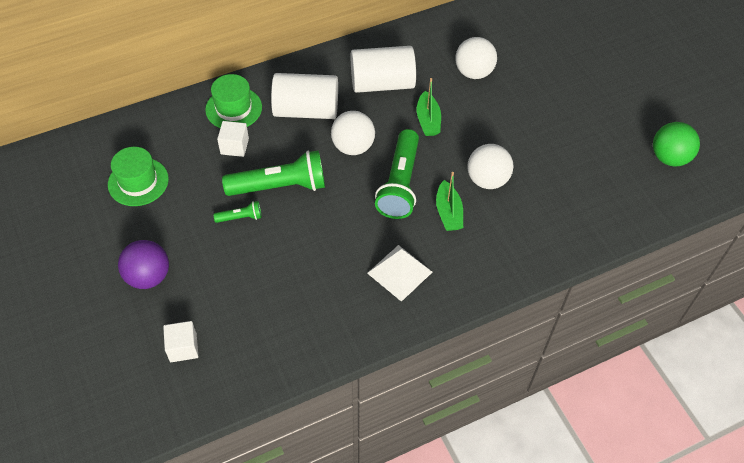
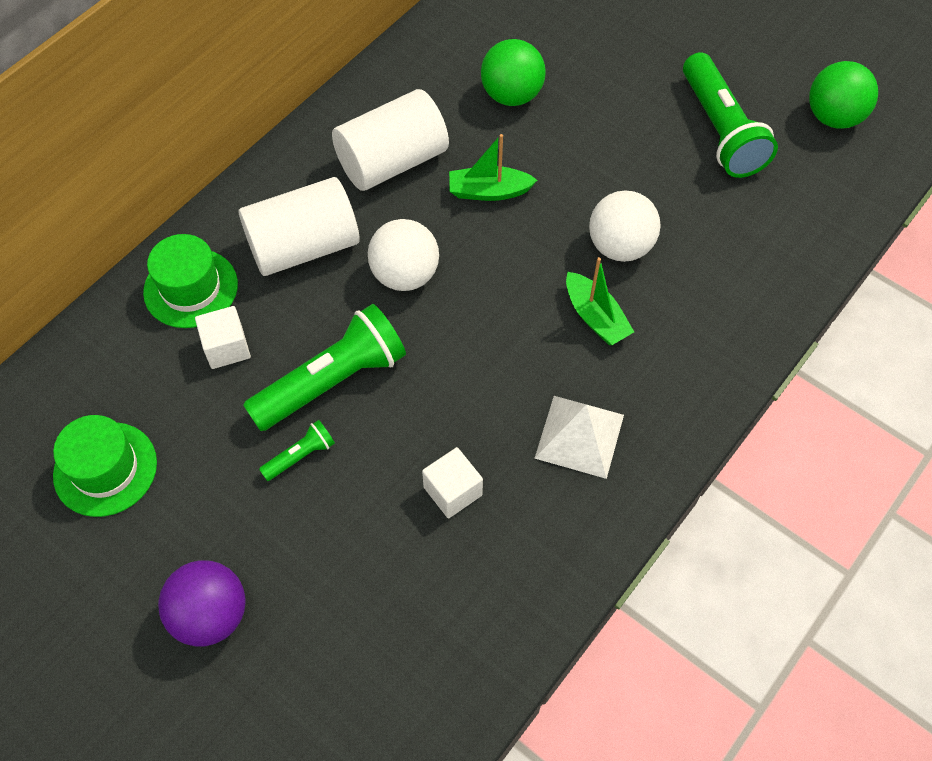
camera: 25 degrees left, 5 degrees up
white cube [163,321,198,362] -> white cube moved to [422,447,483,518]
green flashlight [375,129,419,219] -> green flashlight moved to [683,52,778,178]
green boat [417,78,441,136] -> green boat turned 120 degrees clockwise [449,134,538,201]
white ball [455,37,497,79] -> green ball [481,39,545,106]

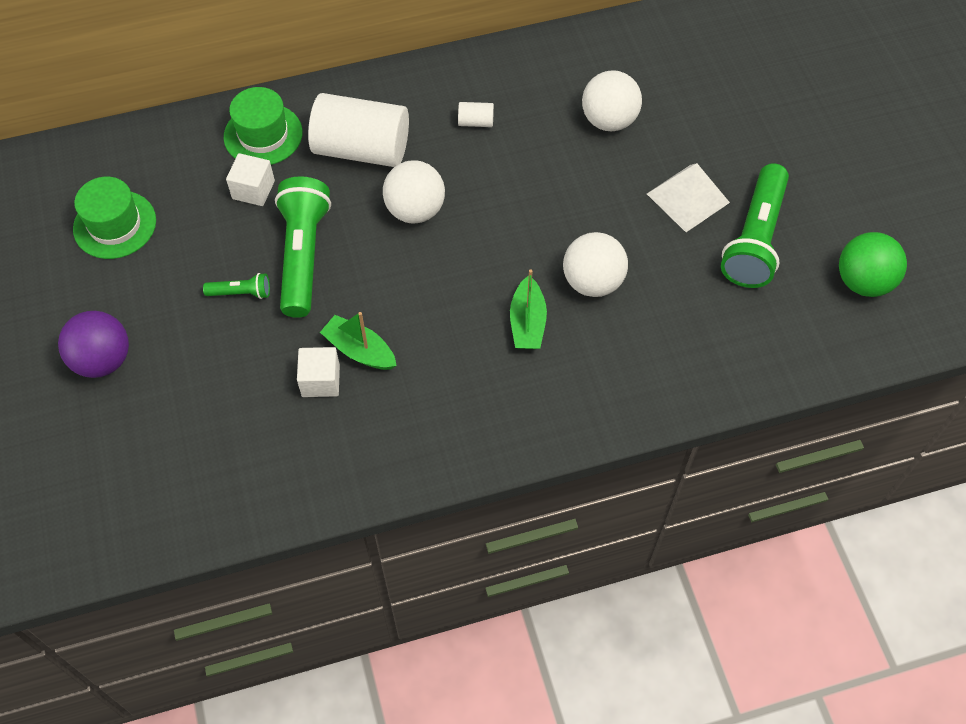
camera: 35 degrees right, 0 degrees up
green flashlight [243,304,406,431] -> green flashlight turned 90 degrees counterclockwise [275,176,331,318]
white cylinder [332,89,449,191] -> white cylinder [458,102,494,127], size x0.40
green boat [449,134,538,201] -> green boat moved to [320,312,397,370]
green ball [481,39,545,106] -> white ball [582,70,642,131]
white pyramid [535,396,624,479] -> white pyramid moved to [647,163,730,232]

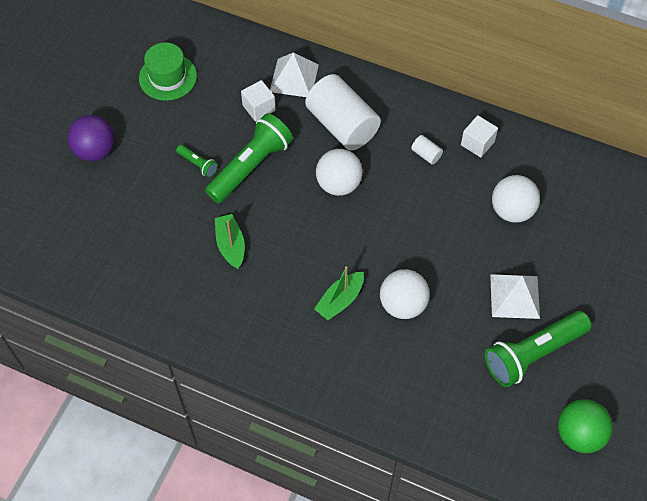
camera: 40 degrees right, 0 degrees up
green hat [224,87,303,165] -> white pyramid [270,52,319,97]
white cube [297,347,340,397] -> white cube moved to [461,115,498,157]

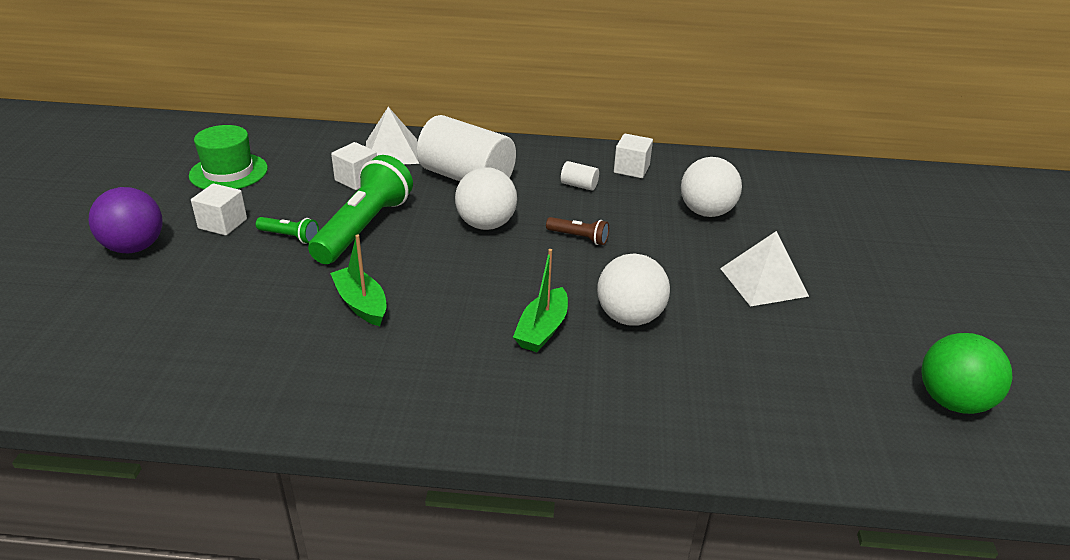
camera: 20 degrees left, 25 degrees down
green flashlight [485,311,591,387] -> none
none -> white cube [191,183,247,236]
none -> brown flashlight [546,217,609,245]

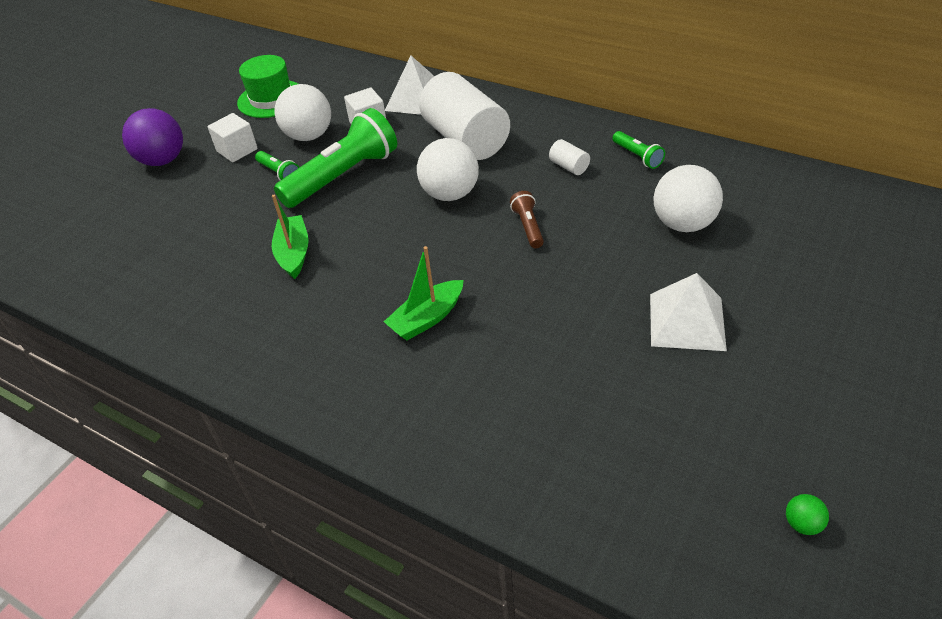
camera: 30 degrees right, 10 degrees up
brown flashlight [546,217,609,245] -> brown flashlight turned 150 degrees counterclockwise [510,191,544,248]
white ball [597,253,670,326] -> white ball moved to [275,84,331,141]
white cube [614,134,653,178] -> green flashlight [612,131,665,169]
green ball [921,333,1012,414] -> green ball [786,494,829,535], size x0.43

